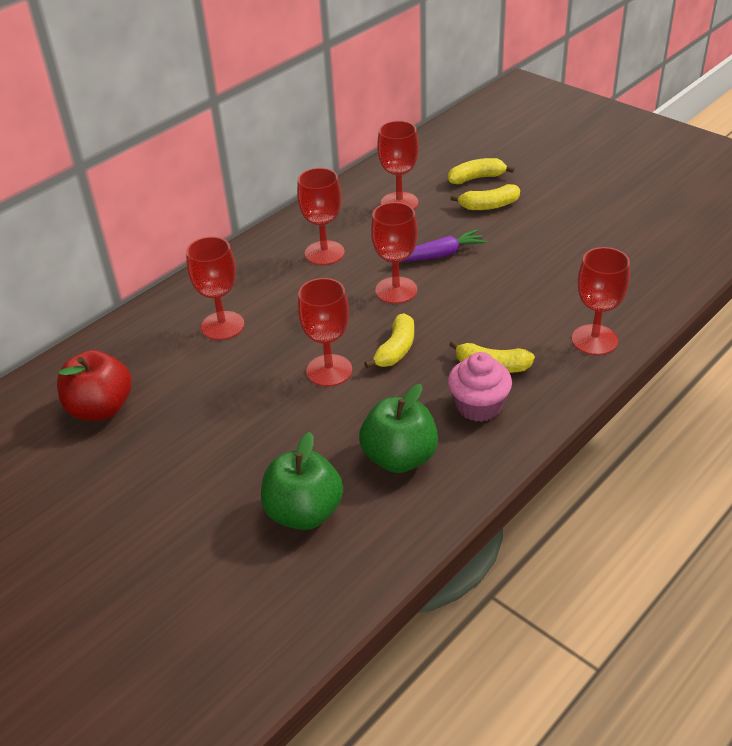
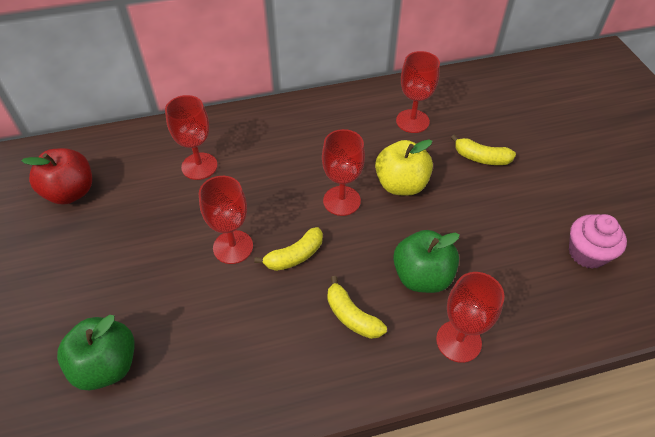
camera: 30 degrees right, 10 degrees up
red goblet [297,168,345,265] -> none
green apple [359,384,438,473] -> green apple moved to [393,230,460,293]
purple carrot [387,229,487,262] -> yellow apple [375,140,433,196]
yellow banana [448,158,515,184] -> none
pink cupcake [448,352,512,422] -> pink cupcake moved to [569,214,627,269]

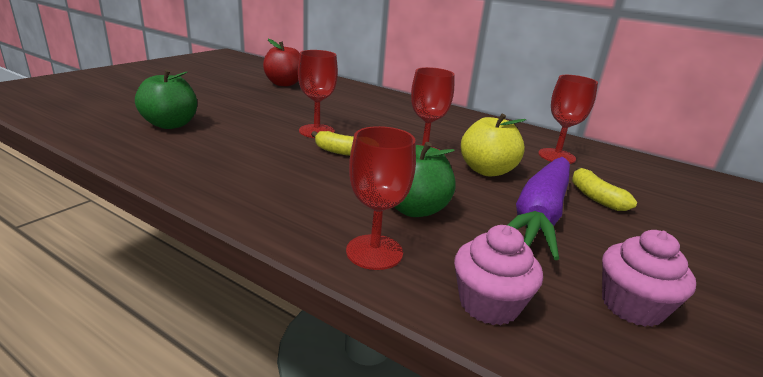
camera: 45 degrees right, 25 degrees down
red goblet [165,95,218,180] -> none
yellow banana [327,276,387,339] -> none
none -> pink cupcake [454,225,543,325]
none -> purple carrot [508,157,570,260]

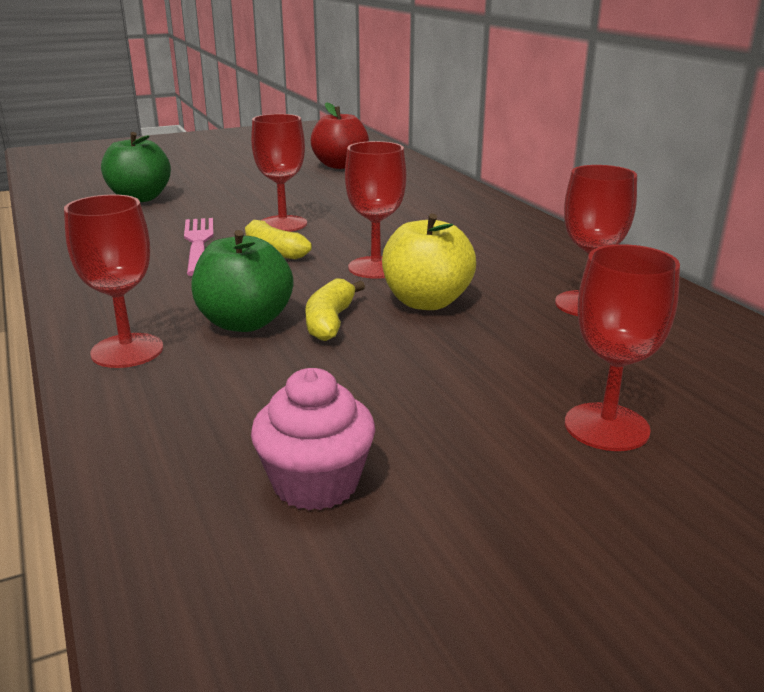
camera: 35 degrees right, 0 degrees up
pink cupcake [454,225,543,325] -> none
purple carrot [508,157,570,260] -> none
yellow banana [572,167,637,211] -> yellow banana moved to [305,278,365,341]
none -> pink fork [184,218,214,276]
none -> red goblet [565,244,680,451]

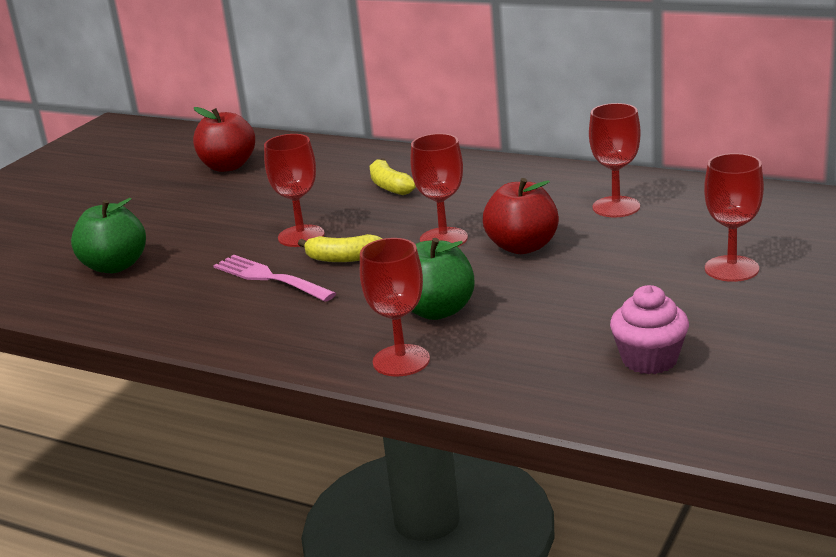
camera: 35 degrees left, 0 degrees up
yellow banana [305,278,365,341] -> yellow banana moved to [370,158,416,195]
yellow apple [382,213,476,310] -> red apple [483,178,559,254]

